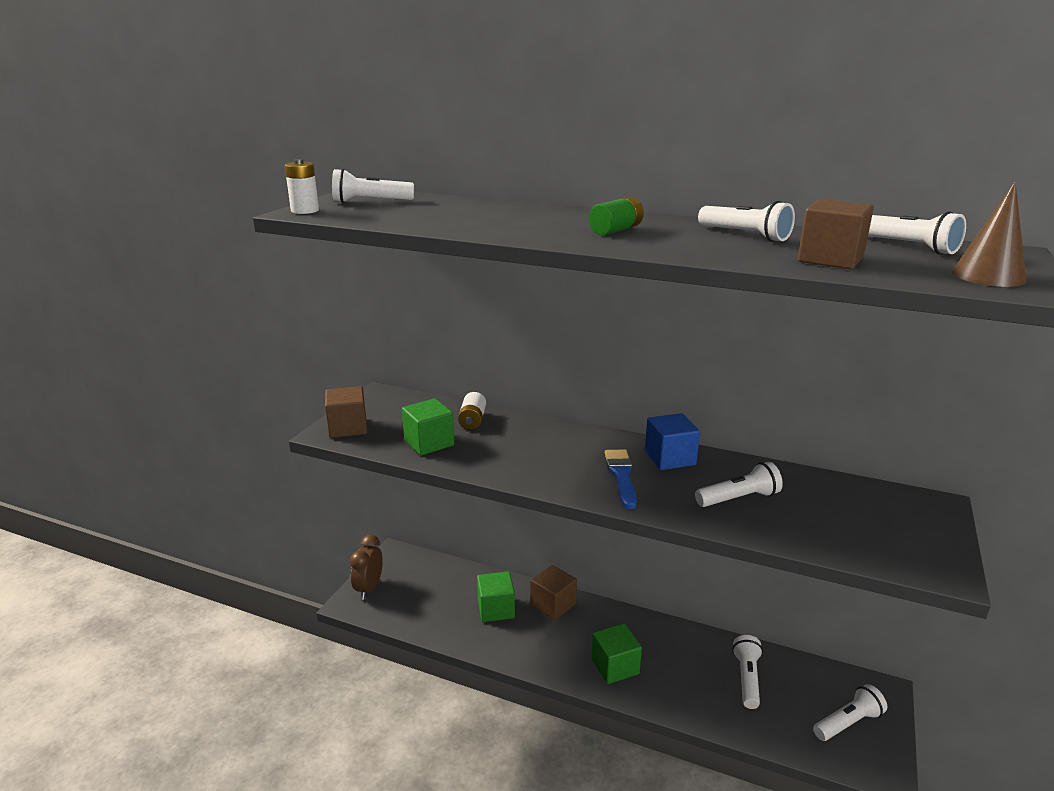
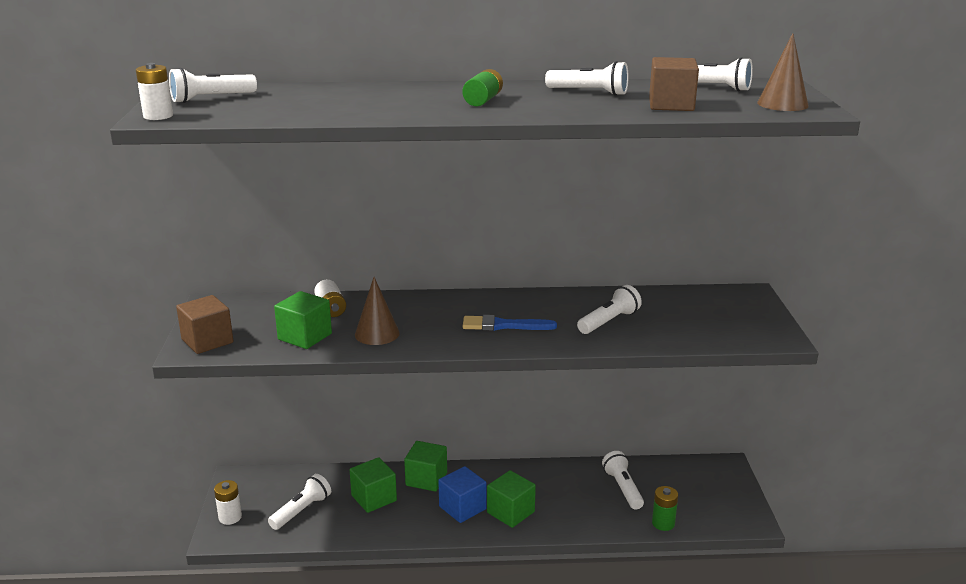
camera: 25 degrees left, 0 degrees up
brown clock [350,534,383,600] -> white battery [214,480,242,525]
brown cube [531,565,577,620] -> green cube [404,441,447,492]
blue brush [605,450,637,509] -> blue brush turned 60 degrees counterclockwise [463,315,557,331]
blue cube [645,413,700,470] -> blue cube moved to [438,466,487,523]
white flashlight [813,684,887,741] -> white flashlight moved to [268,474,331,530]
none -> brown cone [355,277,400,345]
none -> green battery [652,486,678,531]

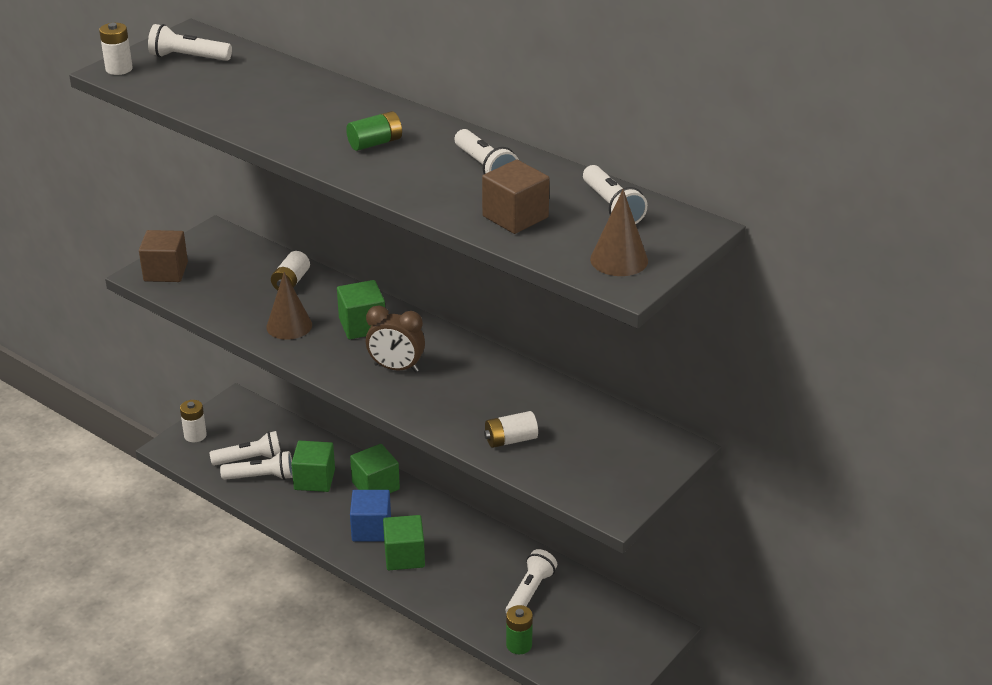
camera: 40 degrees right, 10 degrees up
green cube [274,291,332,349] -> green cube moved to [337,280,385,339]
blue brush [463,315,557,331] -> brown clock [366,306,425,372]
white flashlight [577,285,642,334] -> white flashlight moved to [220,451,293,480]
none -> white battery [484,411,538,448]

